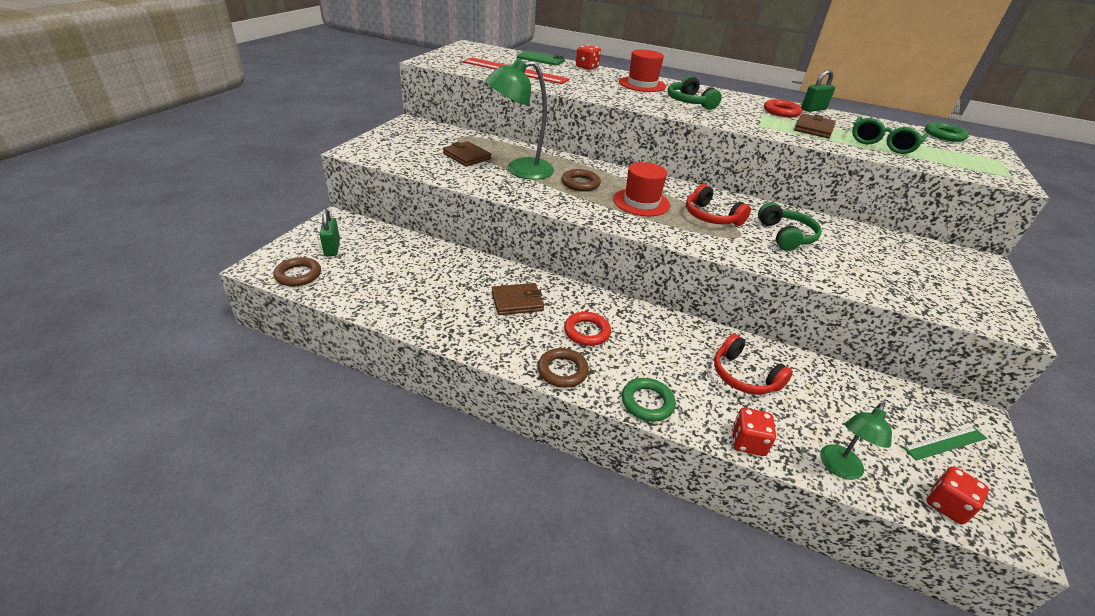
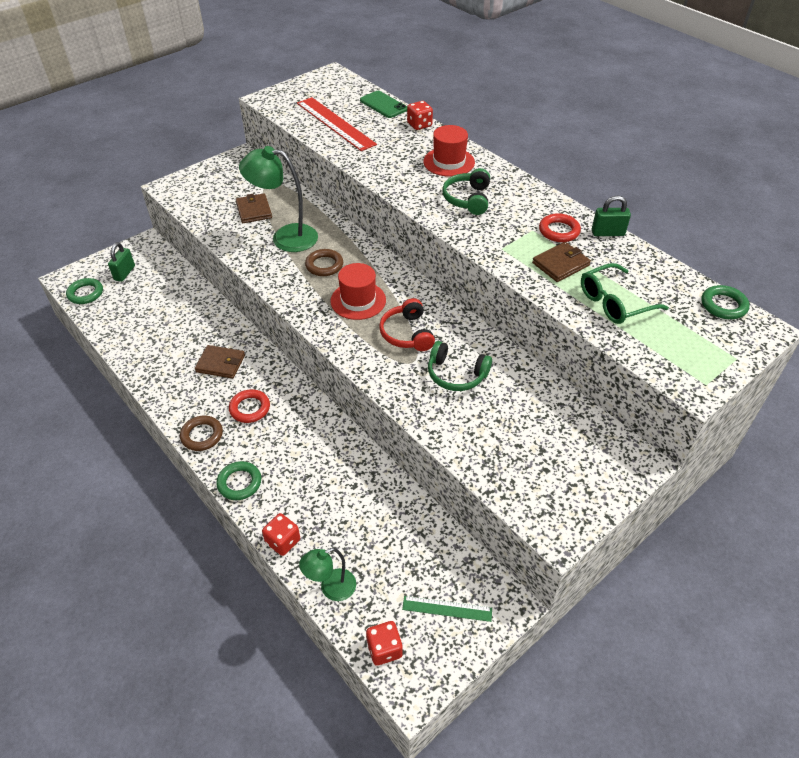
camera: 30 degrees right, 10 degrees up
brown ring [273,257,321,286] -> green ring [66,278,103,304]
red headphones [714,334,793,394] -> none
green headphones [758,202,822,251] -> green headphones turned 90 degrees clockwise [428,341,492,391]

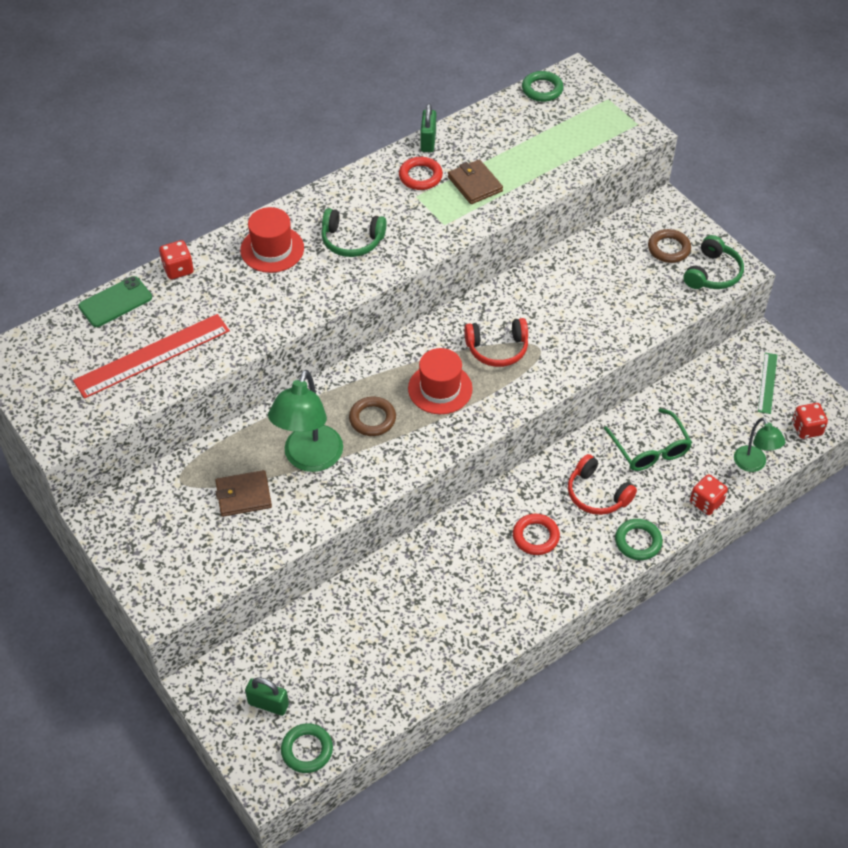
camera: 85 degrees left, 5 degrees up
brown ring [180,416,223,451] -> brown ring moved to [648,229,691,263]
brown wallet [195,345,245,379] -> none
green headphones [428,341,492,391] -> green headphones moved to [683,235,744,289]
green glasses [581,263,669,324] -> green glasses moved to [604,408,692,471]
none -> red headphones [568,454,637,515]

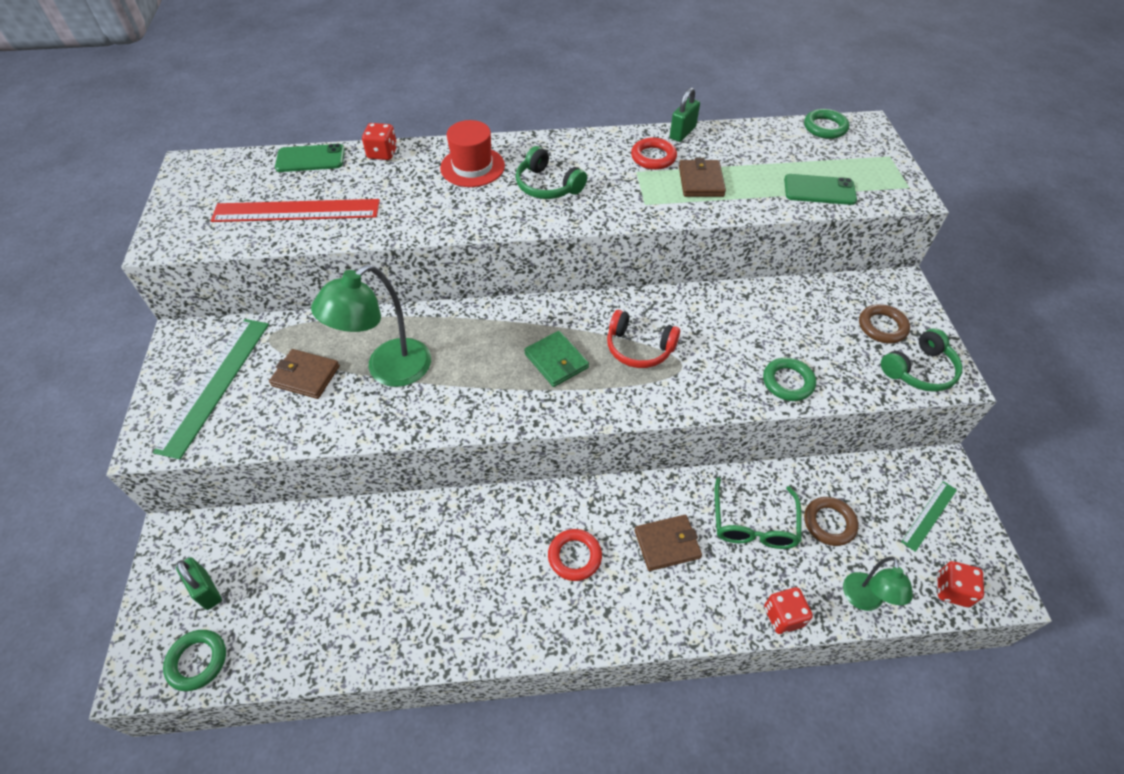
camera: 30 degrees right, 0 degrees up
brown ring [349,397,396,436] -> brown ring moved to [804,497,858,546]
red hat [408,348,473,414] -> green wallet [524,331,589,387]
red headphones [568,454,637,515] -> brown wallet [635,515,702,571]
green ring [615,519,663,560] -> green ring moved to [763,358,816,401]
none -> green ruler [153,319,269,459]
none -> green phone [784,174,857,205]

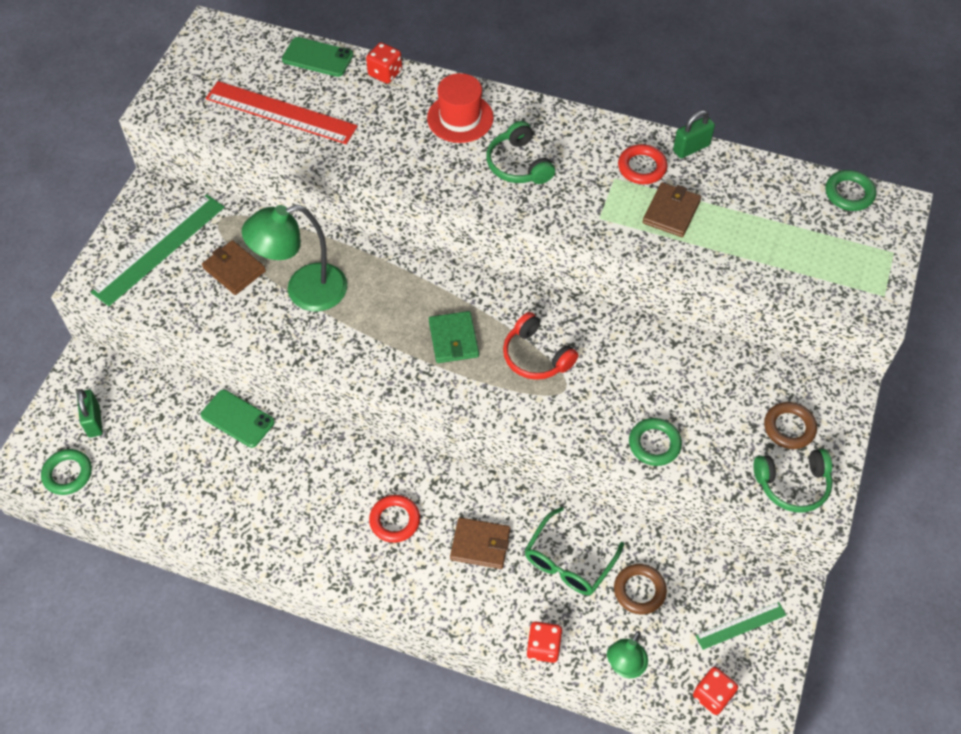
camera: 25 degrees right, 5 degrees up
green phone [784,174,857,205] -> green phone moved to [201,390,275,448]

